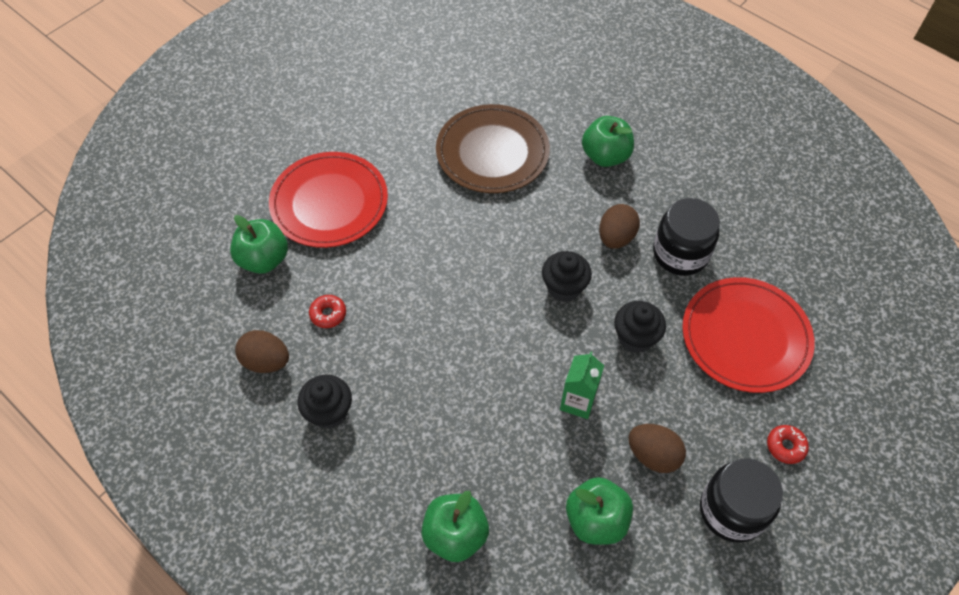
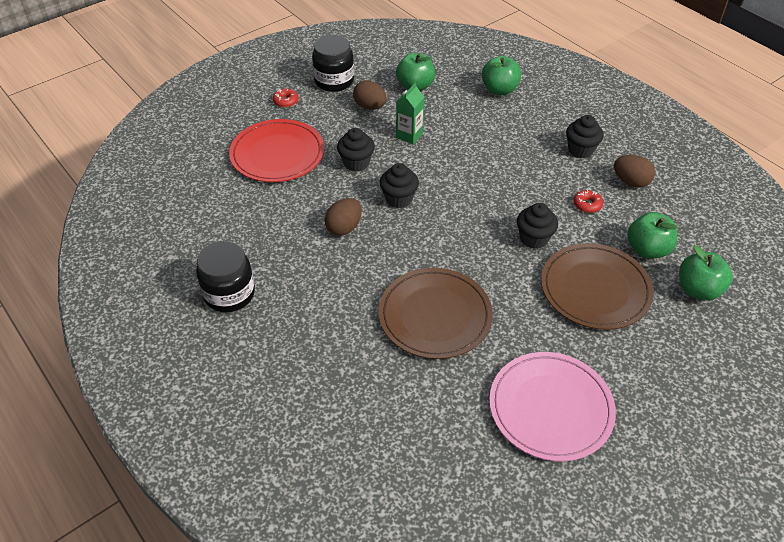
camera: 170 degrees left, 10 degrees down
red plate [269,152,388,248] -> brown plate [541,243,654,330]
green apple [582,116,634,167] -> green apple moved to [679,245,733,301]
black jar [653,198,720,276] -> black jar moved to [196,241,255,312]
none -> pink plate [489,352,616,461]
none -> black cupcake [517,203,558,249]

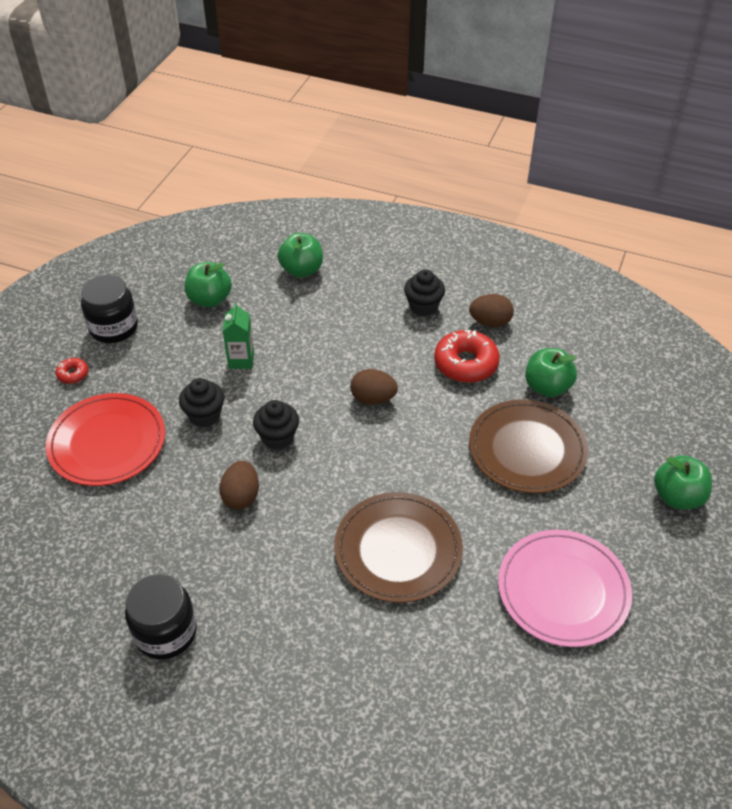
camera: 30 degrees left, 0 degrees up
brown egg [353,80,387,110] -> brown egg moved to [350,369,398,405]
black cupcake [517,203,558,249] -> none
red donut [574,190,603,213] -> red donut [434,330,500,383], size x2.05
green apple [679,245,733,301] -> green apple moved to [654,455,712,509]

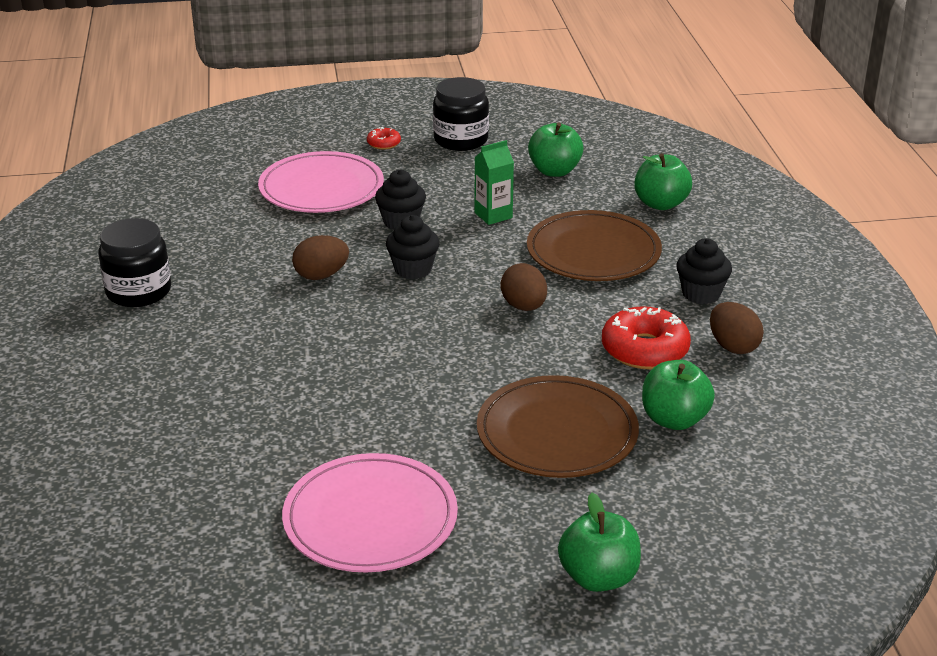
camera: 60 degrees right, 15 degrees down
red plate [46,393,165,486] -> pink plate [258,151,384,213]
brown plate [334,492,463,603] -> brown plate moved to [527,210,662,281]

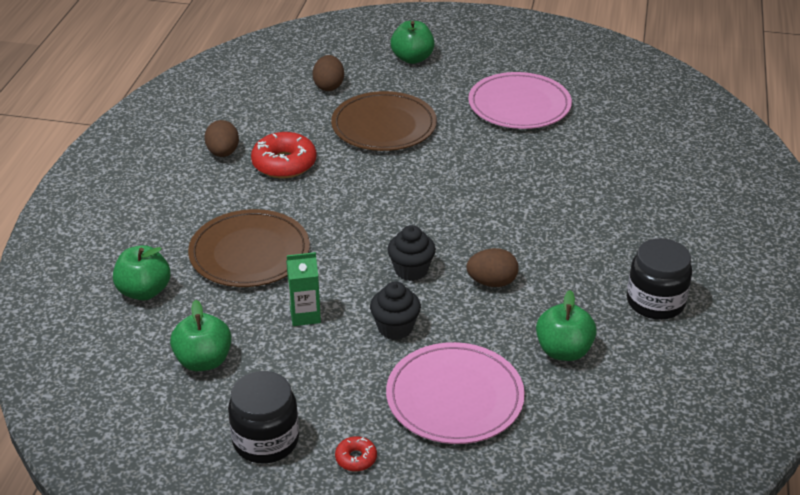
camera: 160 degrees left, 5 degrees up
brown egg [500,263,547,311] -> brown egg moved to [313,55,344,91]
green apple [642,360,715,430] -> green apple moved to [536,290,597,361]
black cupcake [676,238,732,304] -> none

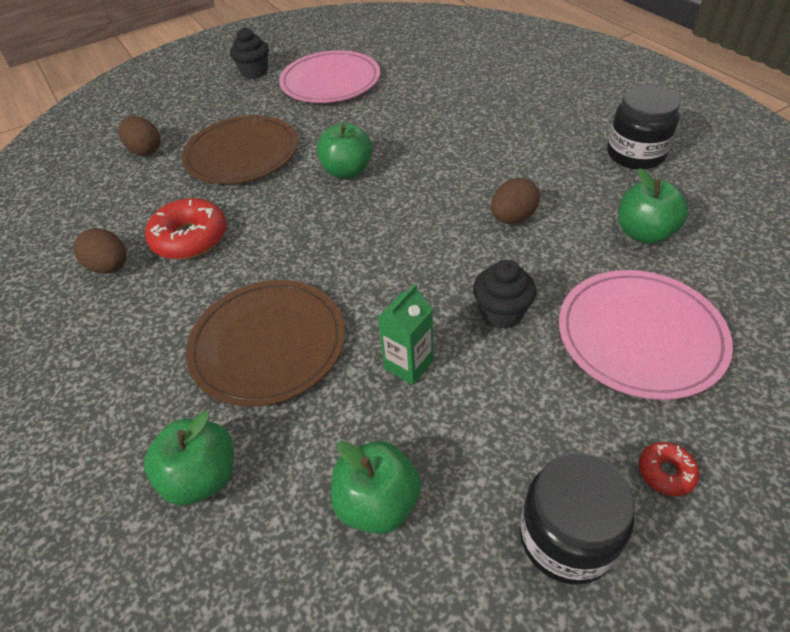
camera: 40 degrees left, 10 degrees up
black cupcake [387,225,436,281] -> black cupcake moved to [230,27,269,79]
green apple [391,21,435,64] -> green apple moved to [317,123,373,179]

